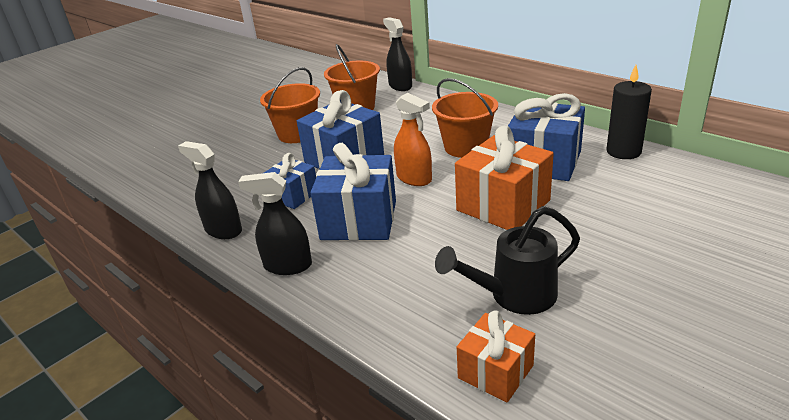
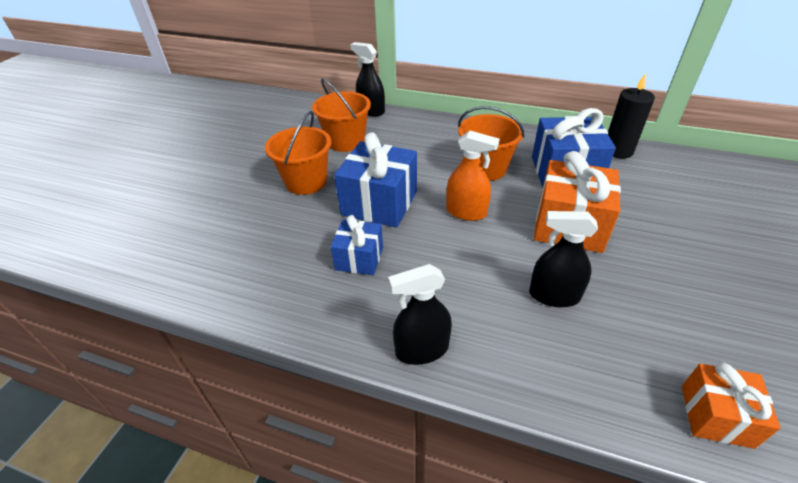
camera: 25 degrees left, 10 degrees up
black spray bottle [178,141,242,239] -> black spray bottle moved to [529,211,598,307]
blue gift [311,143,396,241] -> none
black watering can [435,206,580,315] -> none

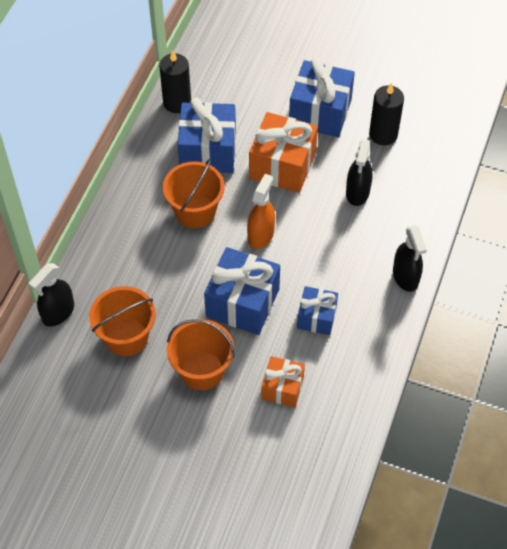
camera: 90 degrees left, 15 degrees up
orange gift [682,362,781,449] -> orange gift moved to [261,356,305,407]
none -> blue gift [289,57,355,137]
none -> black candle [369,83,404,145]

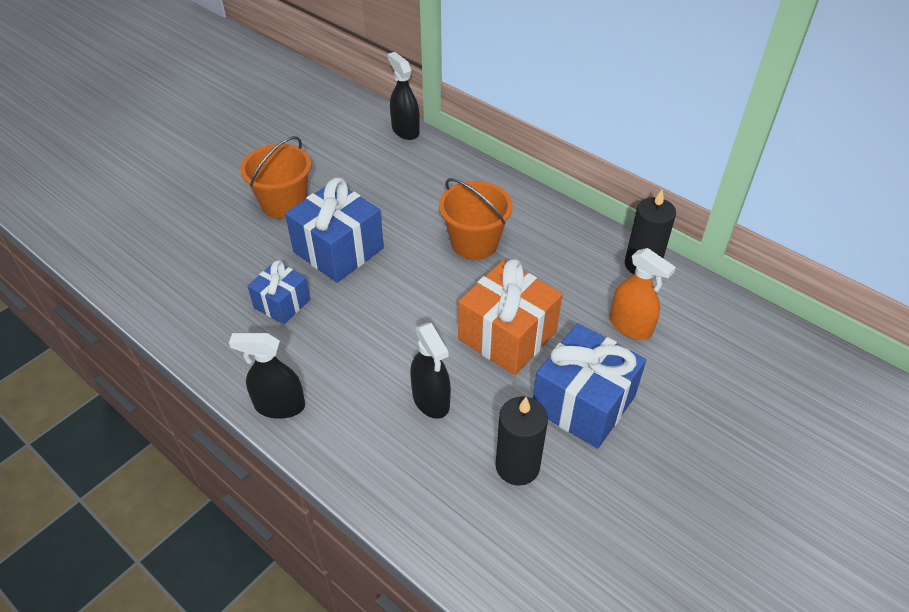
camera: 110 degrees right, 10 degrees down
orange bucket [89,286,156,356] -> none
blue gift [178,98,236,173] -> none
orange spray bottle [247,174,275,249] -> orange spray bottle moved to [610,248,676,340]
orange gift [261,356,305,407] -> none
black spray bottle [346,139,373,206] -> black spray bottle turned 150 degrees counterclockwise [410,323,451,419]

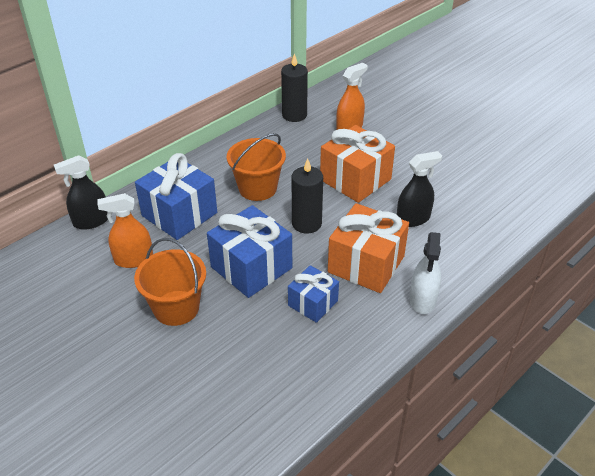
camera: 85 degrees left, 5 degrees down
black spray bottle [229,333,305,419] -> white spray bottle [410,232,441,314]
black candle [495,396,548,486] -> black candle moved to [292,158,323,234]
blue gift [533,323,646,449] -> blue gift moved to [135,153,217,240]
none -> orange spray bottle [98,193,153,268]
none -> orange gift [328,203,409,293]

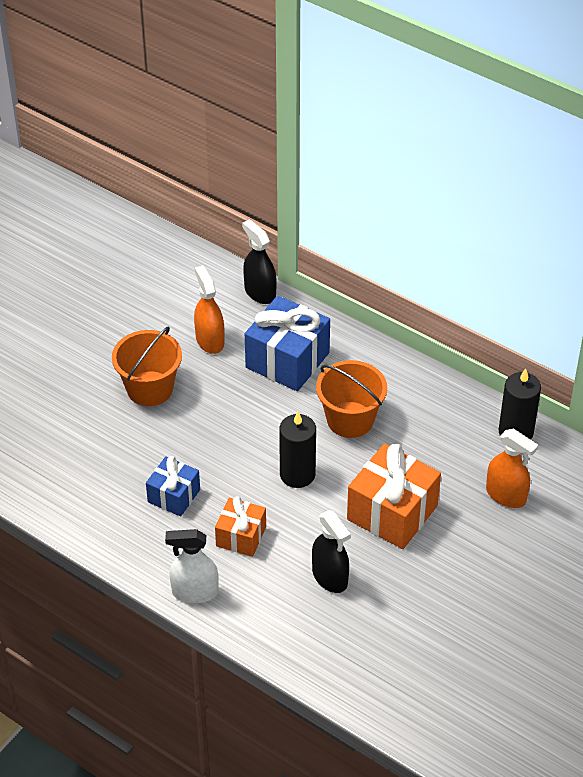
camera: 80 degrees right, 5 degrees up
blue gift [207,205,292,298] -> none
orange gift [328,203,409,293] -> orange gift [215,496,266,557], size x0.59

